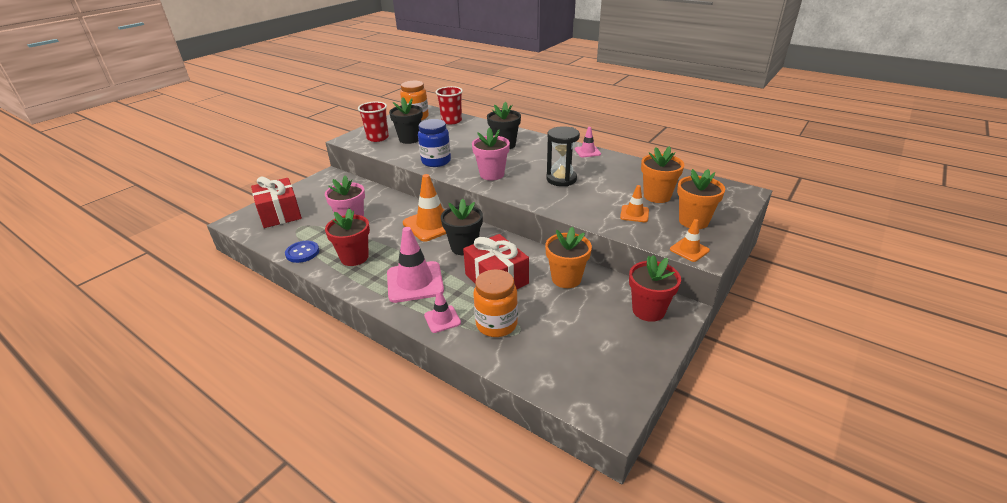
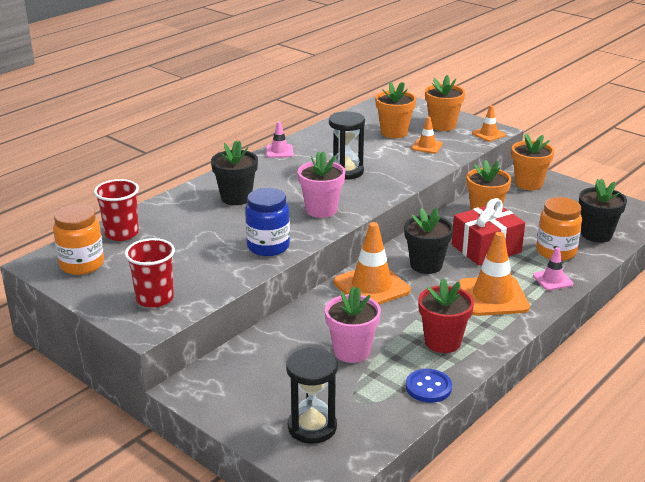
camera: 85 degrees left, 5 degrees down
red gift [251,177,302,228] -> black hourglass [286,347,337,444]
pink traffic cone [387,227,444,303] -> orange traffic cone [458,232,530,316]
black flower pot [389,97,423,144] -> black flower pot moved to [579,179,627,243]
red flower pot [629,255,681,322] -> orange flower pot [512,133,554,190]

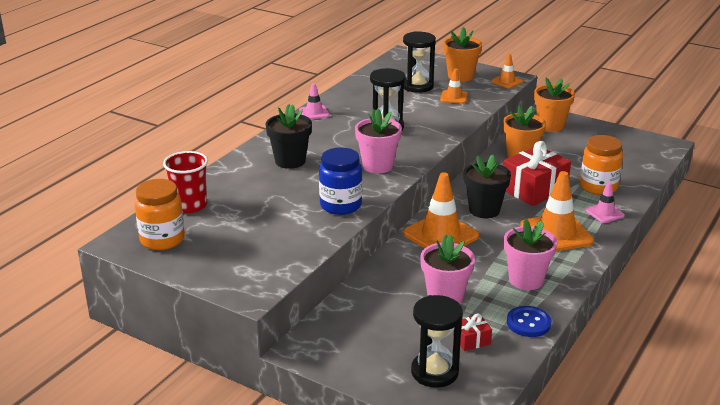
camera: 10 degrees left, 0 degrees up
red cup [125,238,175,308] -> none
orange flower pot [375,82,416,138] -> black hourglass [403,31,436,93]
red flower pot [418,278,474,353] -> pink flower pot [504,219,557,290]
black flower pot [579,179,627,243] -> none
none -> red gift [453,314,492,351]

